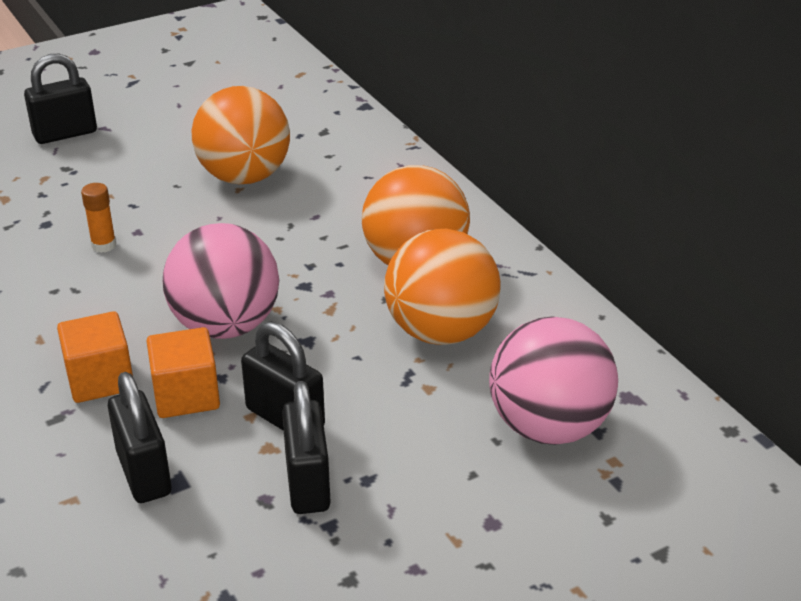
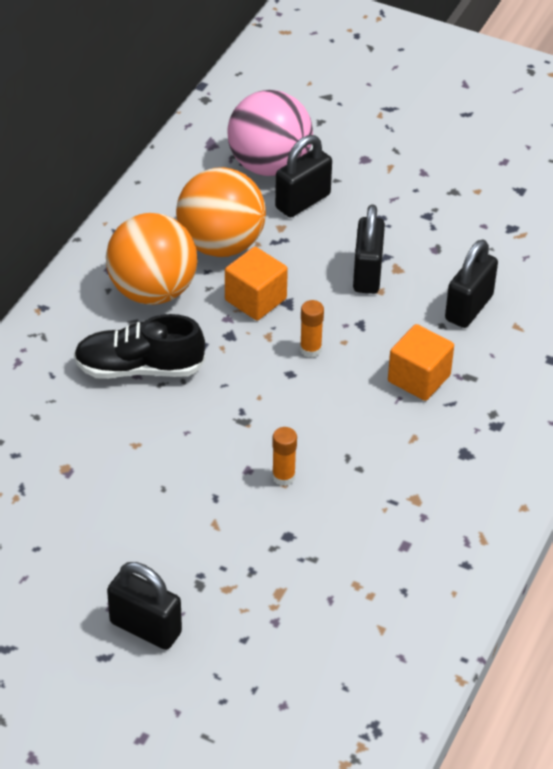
camera: 125 degrees left, 10 degrees up
orange cube [147,327,220,418] -> orange cube moved to [225,247,288,320]
pink ball [163,223,279,339] -> orange glue stick [300,300,324,358]
orange ball [192,86,290,184] -> none
black padlock [282,381,331,514] -> black padlock moved to [275,135,332,217]
none -> black shoe [74,314,205,379]

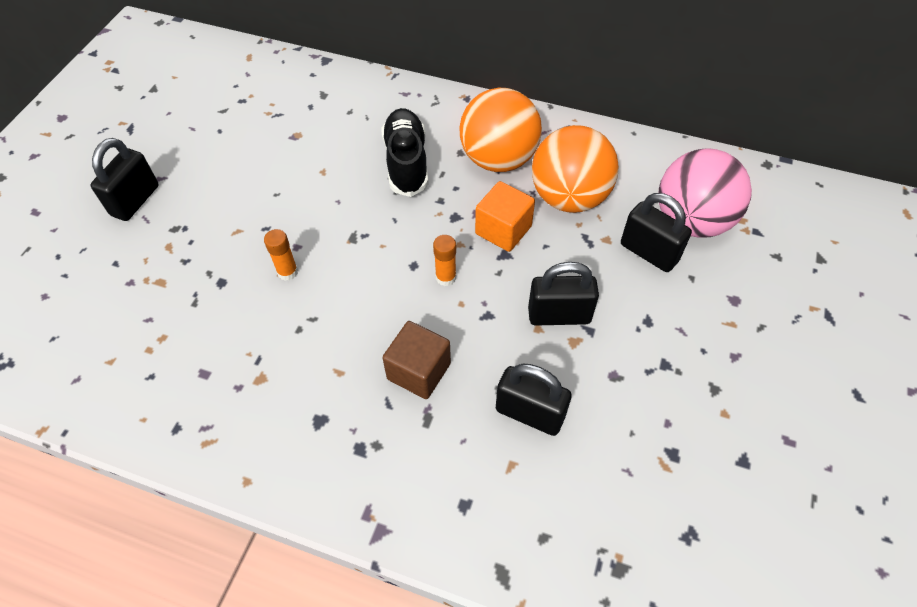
camera: 85 degrees right, 10 degrees up
orange cube [388,324,454,401] -> brown cube [382,321,451,399]

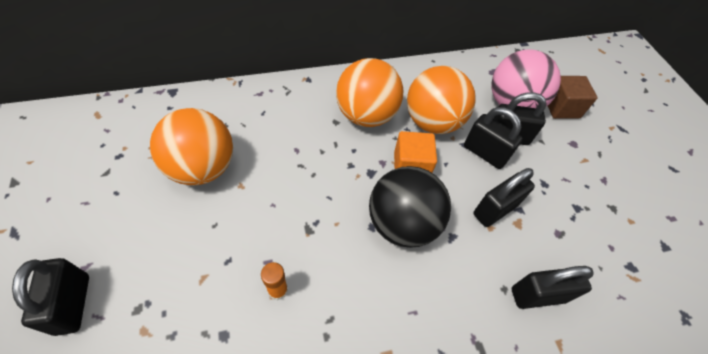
camera: 40 degrees left, 0 degrees up
black shoe [382,108,429,197] -> none
brown cube [382,321,451,399] -> brown cube moved to [548,76,598,119]
orange glue stick [433,235,456,286] -> black ball [369,166,451,248]
none -> orange ball [150,108,233,185]
none -> black padlock [464,107,523,169]

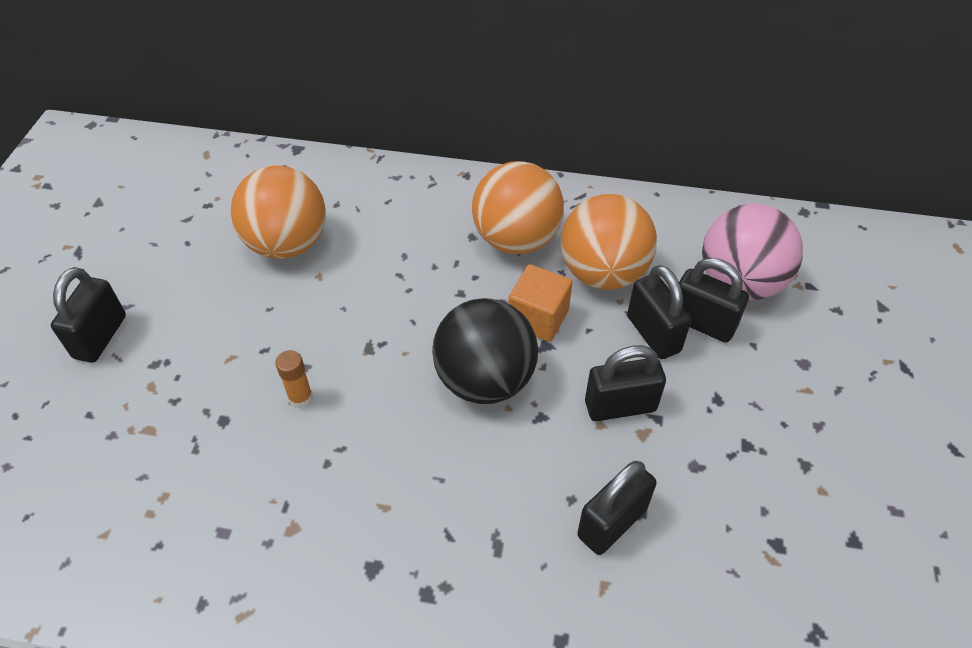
camera: 30 degrees right, 5 degrees down
black padlock [512,266,594,309] -> black padlock turned 60 degrees counterclockwise [577,461,657,555]
brown cube [548,76,598,119] -> none

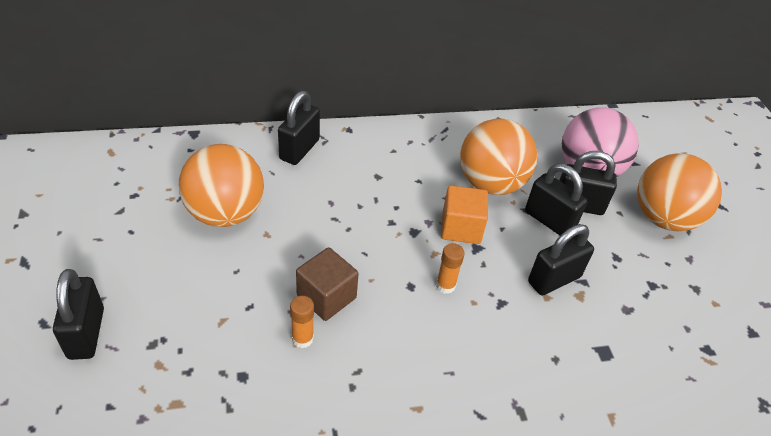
camera: 25 degrees left, 5 degrees down
black ball [432,298,538,404] -> orange glue stick [436,243,465,294]
orange ball [472,161,564,254] -> orange ball moved to [637,154,722,231]
black padlock [577,461,657,555] -> black padlock moved to [278,91,320,165]
none -> brown cube [296,247,359,321]

